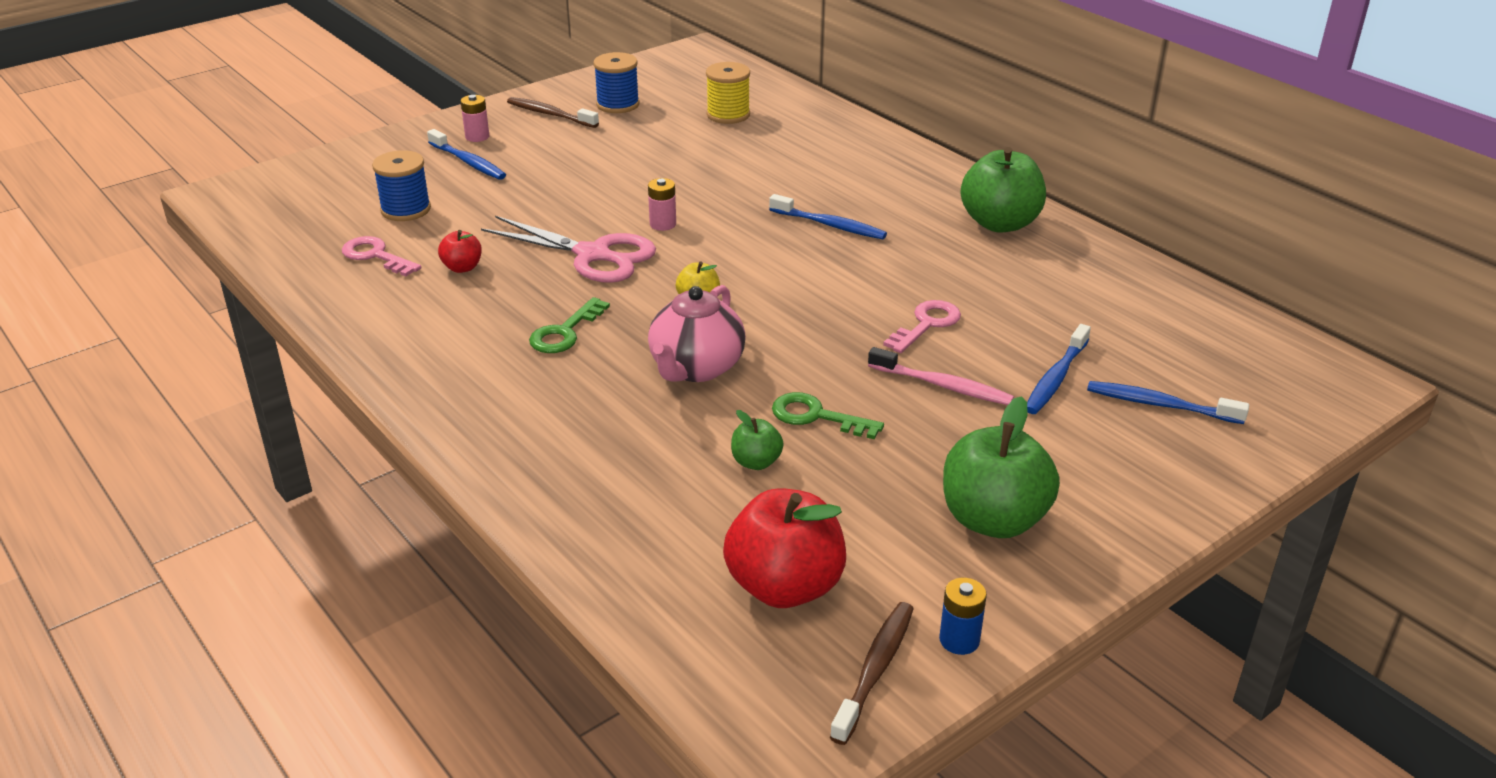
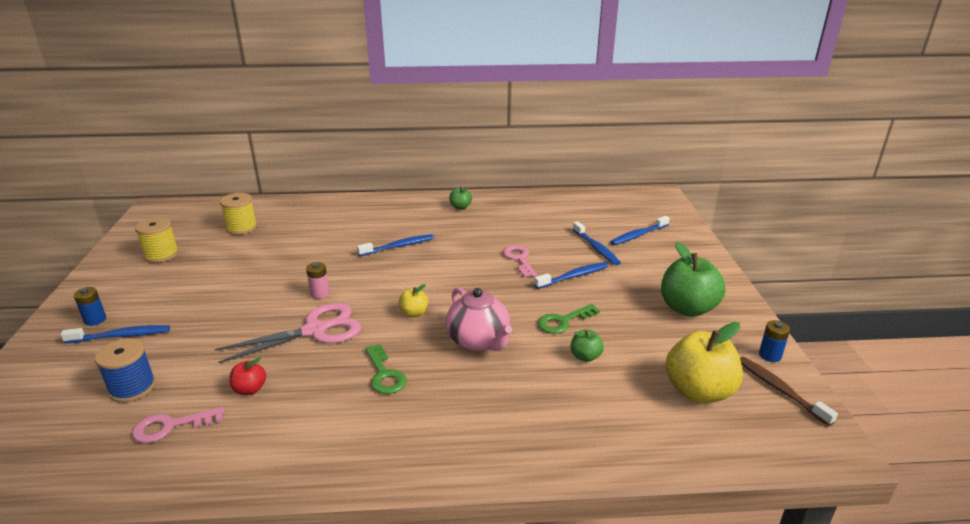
camera: 55 degrees left, 5 degrees down
pink battery [461,95,489,142] -> blue battery [73,287,106,326]
brown toothbrush [507,97,599,128] -> none
blue spool [593,52,640,113] -> yellow spool [135,217,179,263]
red apple [723,488,846,608] -> yellow apple [665,322,743,403]
pink toothbrush [868,347,1014,405] -> blue toothbrush [534,262,608,289]
green apple [961,147,1046,233] -> green apple [449,187,472,210], size x0.49

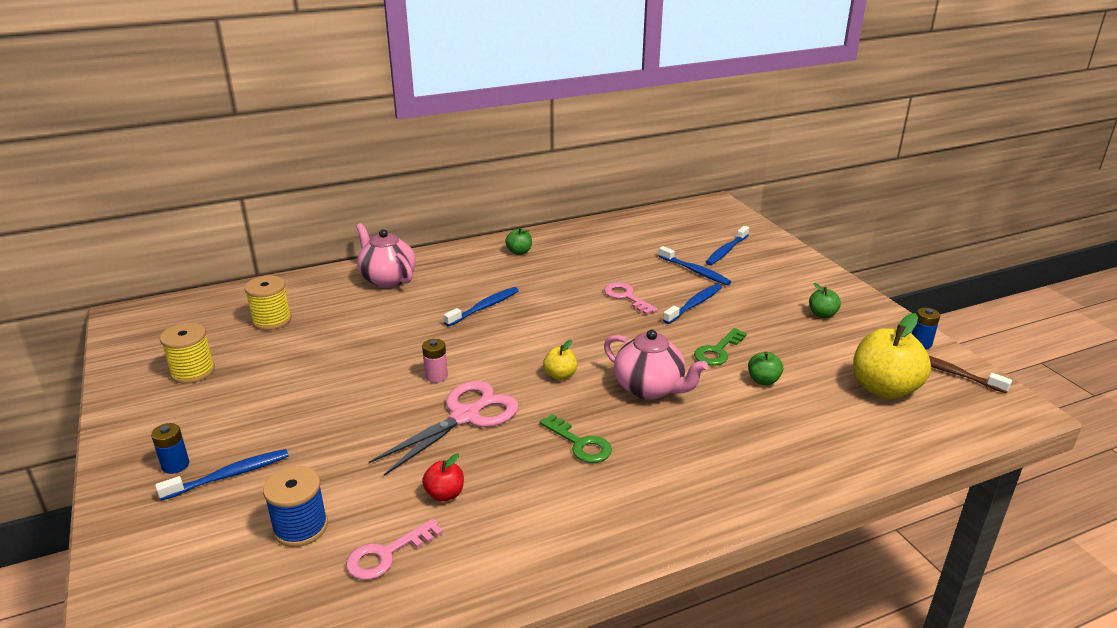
camera: 20 degrees left, 0 degrees up
green apple [661,242,726,317] -> green apple [809,283,841,318], size x0.49
none -> pink teapot [356,223,416,288]

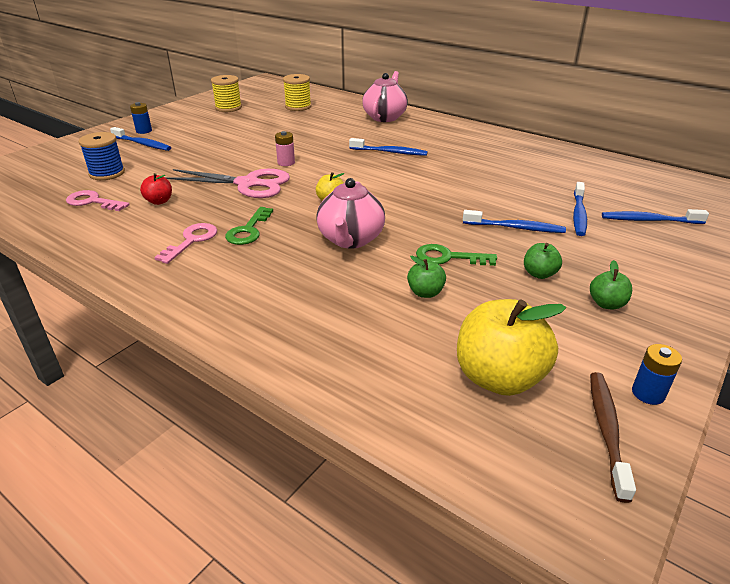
camera: 60 degrees right, 5 degrees up
green apple [505,228,532,255] -> green apple moved to [524,243,562,279]
pink key [604,282,658,315] -> pink key moved to [154,223,217,264]

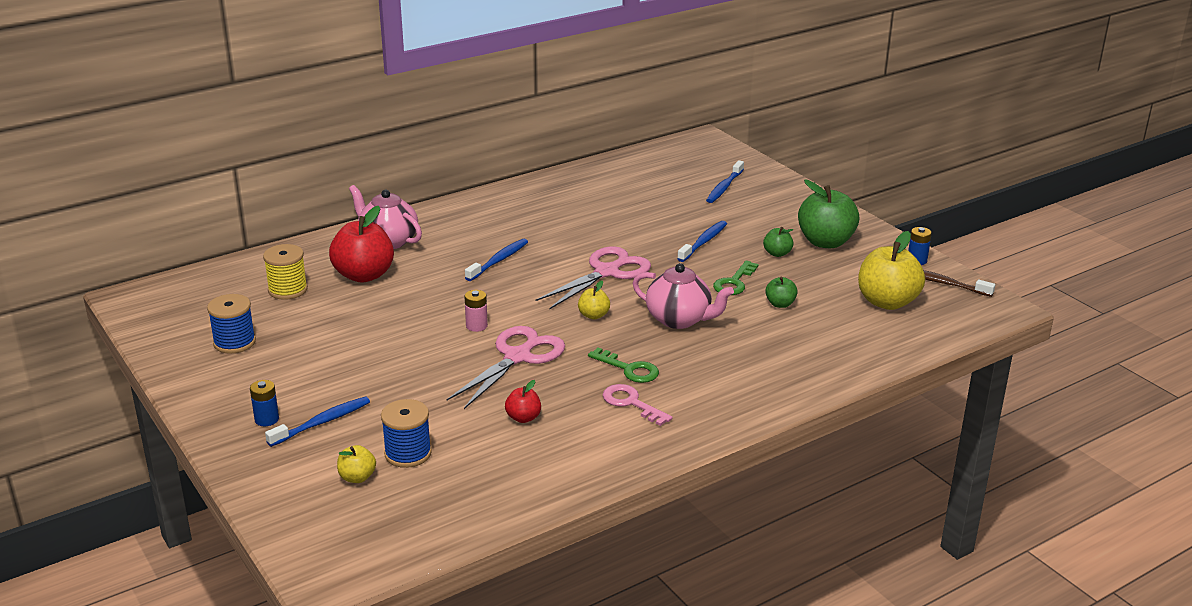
camera: 70 degrees left, 5 degrees down
pink key [66,190,129,211] -> none
yellow spool [211,75,242,112] -> blue spool [207,294,256,354]
blue toothbrush [573,182,587,236] -> none
green apple [590,260,632,309] -> green apple [798,180,859,248], size x2.06
none -> red apple [329,206,394,283]
none -> yellow apple [337,445,376,483]
none -> pink scissors [536,246,651,310]

